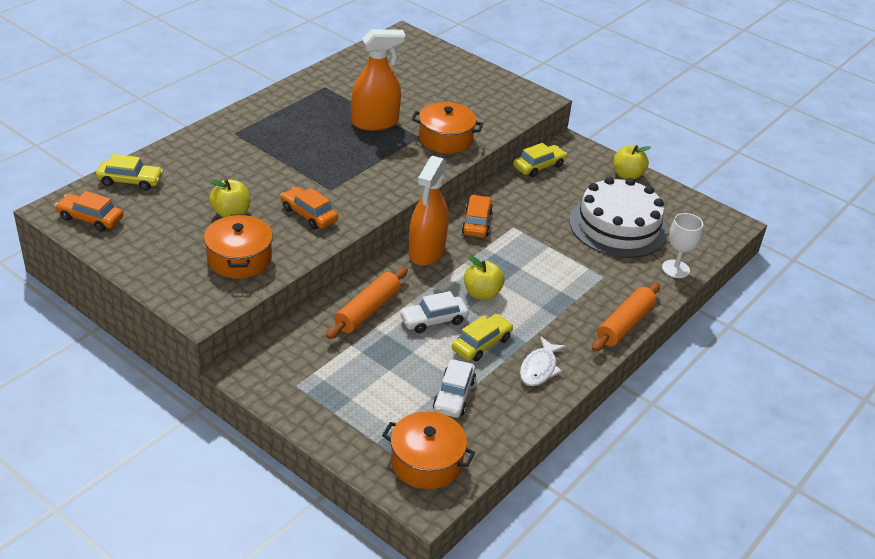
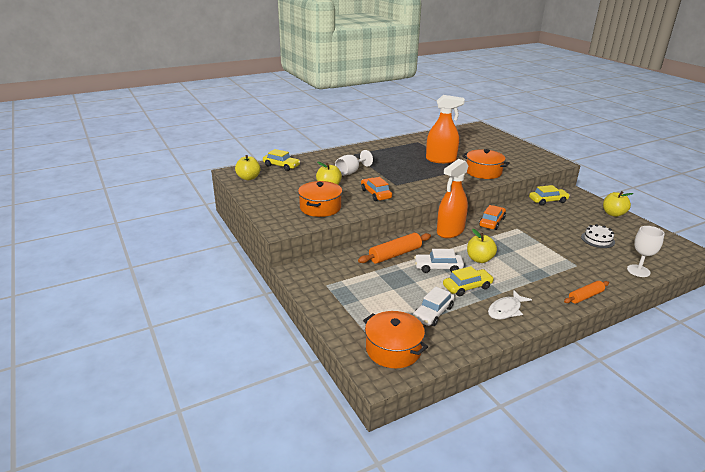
camera: 25 degrees right, 10 degrees down
orange car [55,191,123,232] -> yellow apple [235,155,261,180]
white cake [569,177,668,258] -> white cake [581,224,615,248], size x0.44
orange rolling pin [592,283,660,352] -> orange rolling pin [564,281,609,304], size x0.65
none -> white goblet [335,150,373,176]

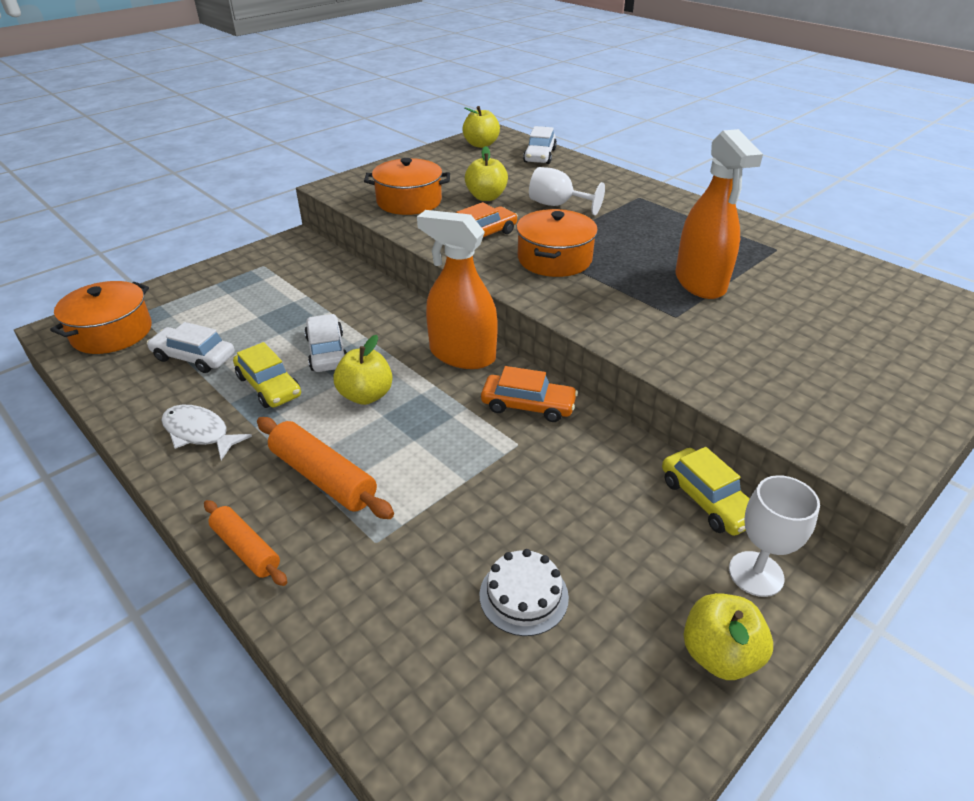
camera: 75 degrees right, 10 degrees up
yellow car [263,149,300,171] -> white car [523,126,557,164]
orange rolling pin [358,233,431,264] -> orange rolling pin moved to [257,417,394,519]
orange pot [462,149,510,179] -> orange pot moved to [516,209,598,277]
white goblet [627,226,665,277] -> white goblet moved to [729,475,820,597]

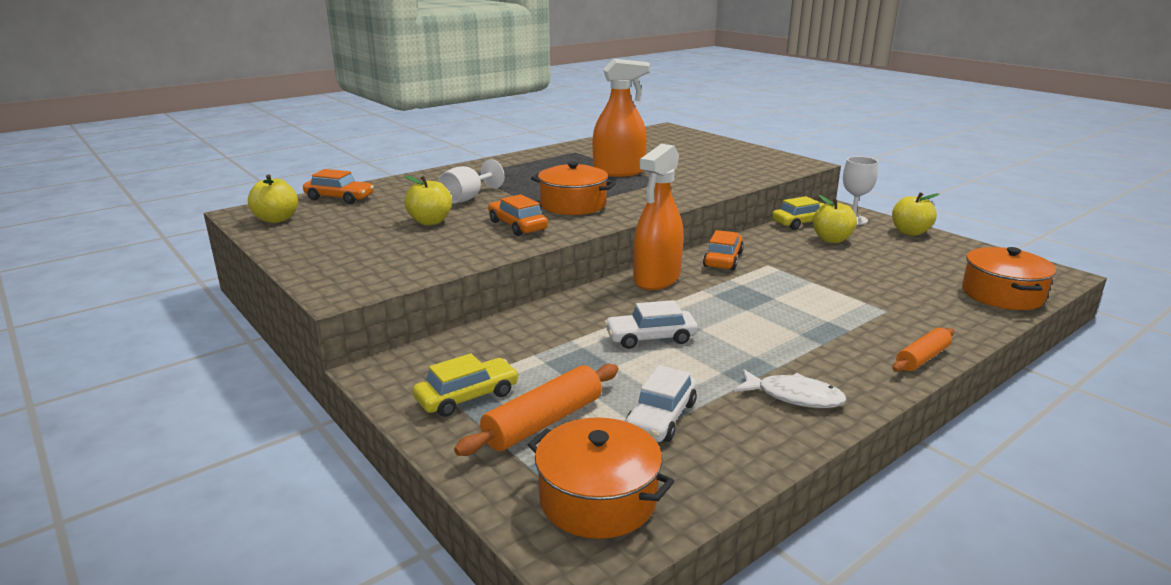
camera: 85 degrees left, 15 degrees down
white fish [161,405,252,460] -> white fish turned 105 degrees counterclockwise [734,369,847,408]
yellow car [233,342,301,408] -> yellow car moved to [413,353,519,417]
orange rolling pin [257,417,394,519] -> orange rolling pin moved to [454,364,618,456]
yellow apple [333,335,393,405] -> yellow apple moved to [812,195,857,243]
orange pot [364,158,450,215] -> orange pot moved to [962,247,1056,310]
white cake [480,549,569,636] -> none
white car [523,126,557,164] -> orange car [303,169,374,204]

